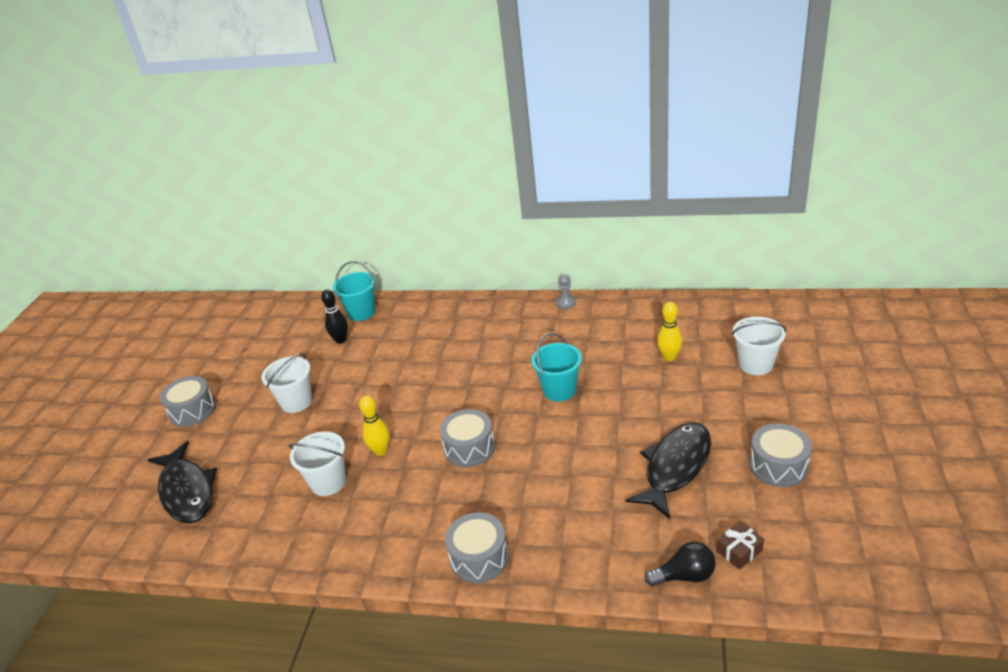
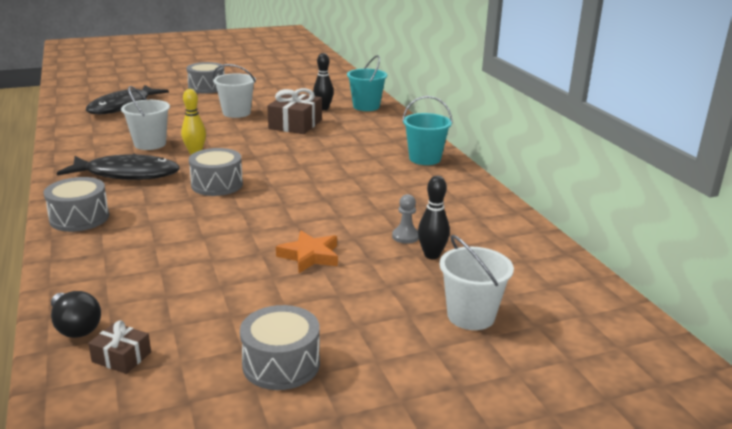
camera: 55 degrees right, 10 degrees down
turquoise bucket [531,333,582,402] -> turquoise bucket moved to [402,96,453,165]
grey pawn [556,274,576,309] -> grey pawn moved to [392,194,419,244]
black fish [625,422,711,519] -> black fish moved to [57,154,179,180]
yellow bowling pin [657,302,682,361] -> black bowling pin [418,176,450,259]
none -> brown gift [267,88,322,134]
none -> orange star [276,231,338,273]

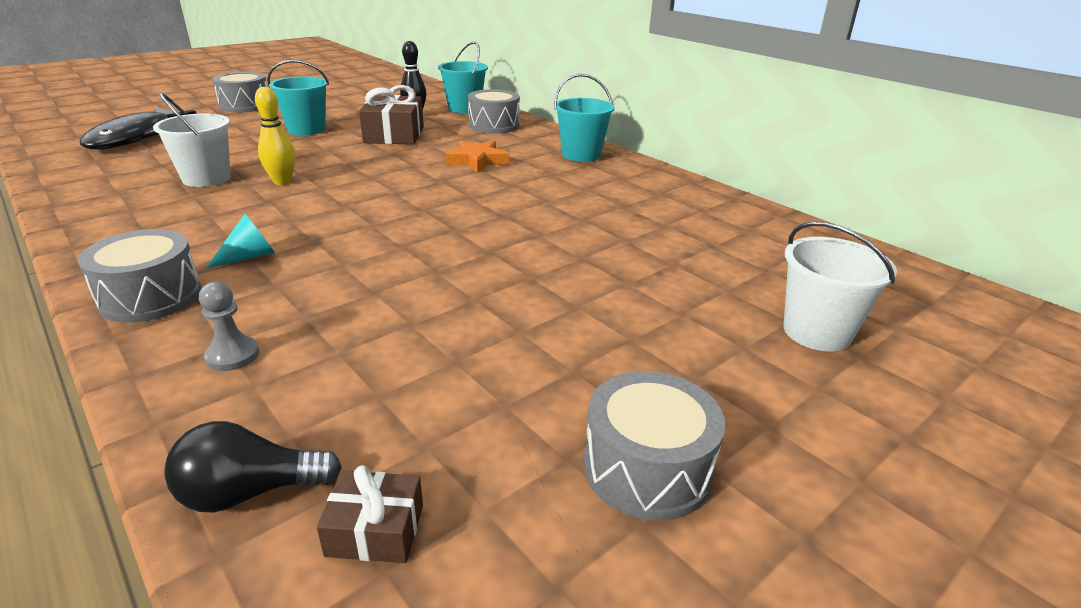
camera: 20 degrees left, 5 degrees up
black light bulb [51,291,101,338] -> black light bulb turned 135 degrees clockwise [164,421,342,513]
black fish [57,154,179,180] -> none
grey drum [189,148,243,196] -> grey drum moved to [468,89,520,133]
white bucket [213,64,256,118] -> turquoise bucket [267,60,329,136]
orange star [276,231,338,273] -> orange star moved to [446,141,509,173]
grey pawn [392,194,419,244] -> grey pawn moved to [199,282,259,371]
black bowling pin [418,176,450,259] -> none
none -> turquoise cone [206,214,275,268]

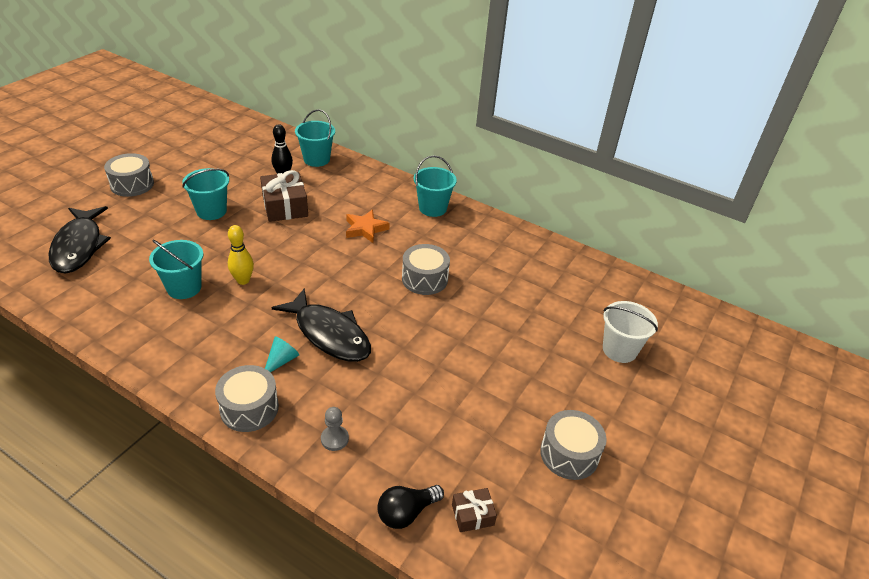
camera: 20 degrees left, 10 degrees up
white bucket [153,93,231,187] -> turquoise bucket [149,240,204,299]
grey drum [468,89,520,133] -> grey drum moved to [402,244,450,295]
none -> black fish [272,288,371,362]

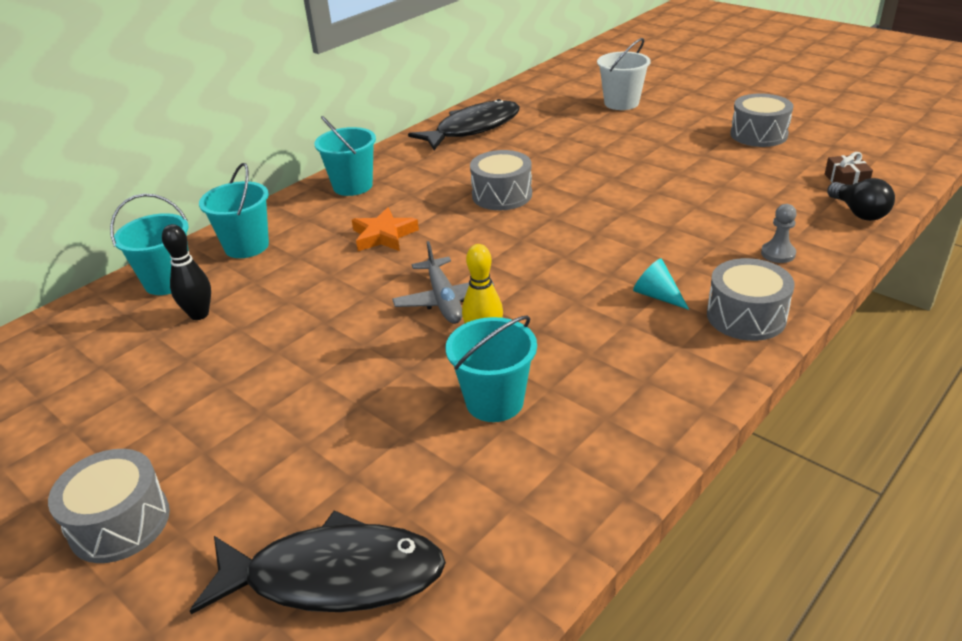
camera: 75 degrees left, 5 degrees down
turquoise bucket [182,168,229,220] -> turquoise bucket moved to [199,163,269,258]
brown gift [260,170,308,222] -> none
black fish [272,288,371,362] -> black fish moved to [408,99,520,150]
none -> grey plane [392,241,494,324]

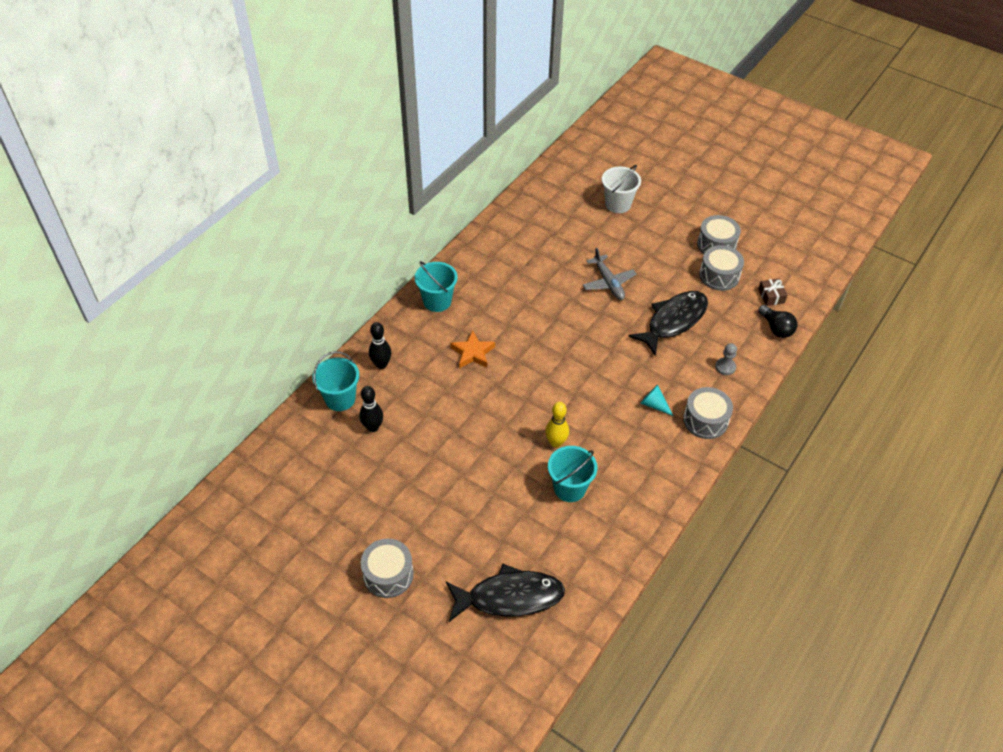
camera: 10 degrees left, 15 degrees up
turquoise bucket [199,163,269,258] -> black bowling pin [369,322,391,369]
grey plane [392,241,494,324] -> grey plane moved to [583,248,637,300]
black fish [408,99,520,150] -> black fish moved to [628,291,708,356]
grey drum [470,150,532,210] -> grey drum moved to [699,245,744,291]

